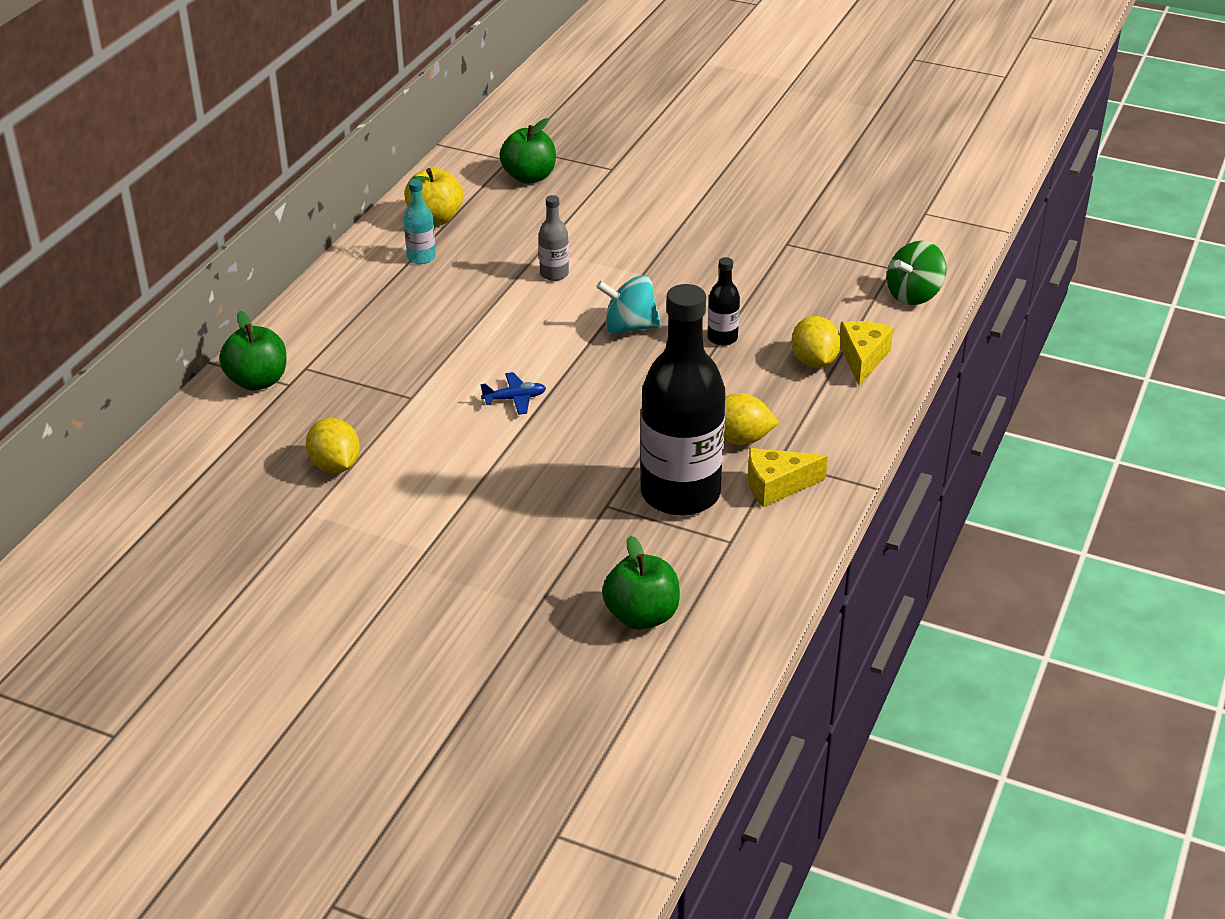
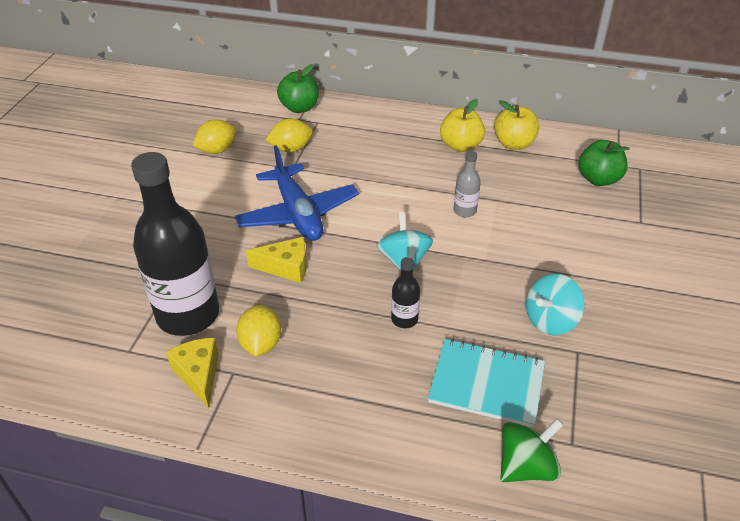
camera: 80 degrees right, 5 degrees up
turquoise bottle [404,179,436,264] -> yellow apple [440,99,485,152]
blue plane [480,372,546,415] -> blue plane [235,145,359,241], size x2.46
green apple [602,536,680,630] -> none
yellow lemon [792,316,841,368] -> yellow lemon moved to [266,118,313,152]
yellow cheese [840,321,893,386] -> yellow cheese moved to [246,237,307,283]
green spinning top [887,241,947,305] -> green spinning top turned 105 degrees clockwise [500,419,563,482]
none -> turquoise notebook [428,339,545,427]
none -> turquoise spinning top [526,274,584,335]

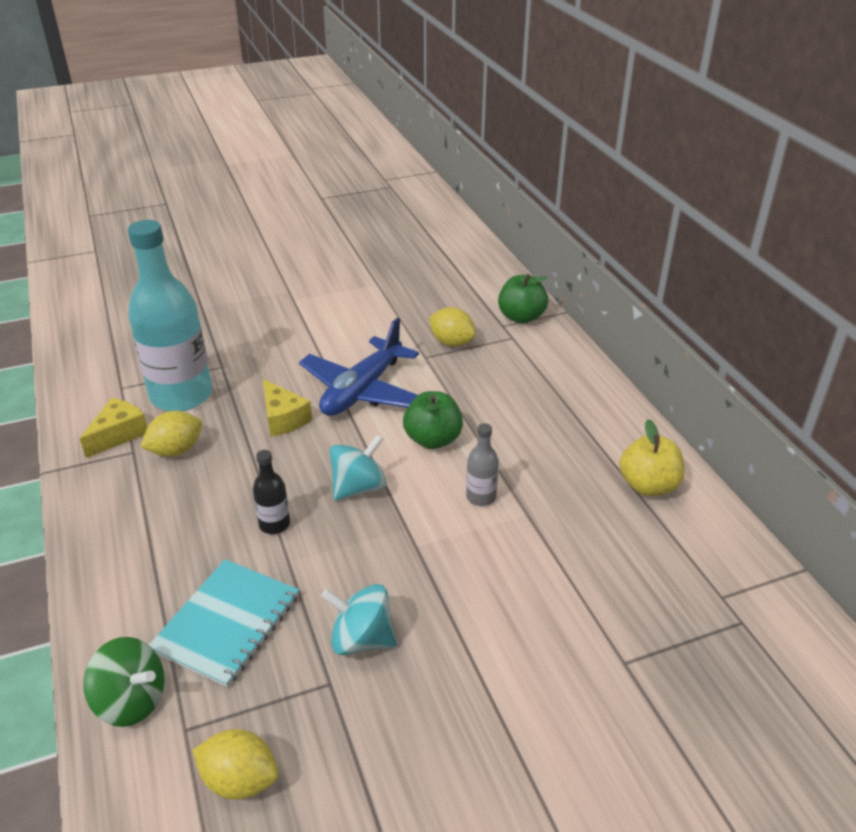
camera: 55 degrees right, 5 degrees down
black bottle [131,152,219,336] -> turquoise bottle [128,220,212,411]
yellow lemon [192,119,236,154] -> yellow lemon moved to [192,729,279,800]
turquoise notebook [428,339,545,427] -> turquoise notebook turned 45 degrees clockwise [149,559,299,687]
yellow apple [440,99,485,152] -> none
green apple [578,140,630,186] -> green apple moved to [403,391,463,449]

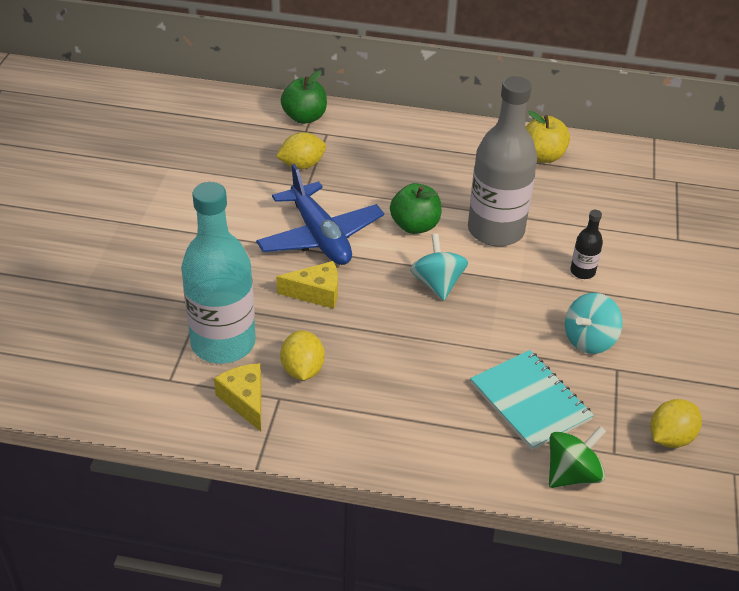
camera: 60 degrees left, 5 degrees up
black bottle [253,450,290,534] -> black bottle moved to [570,210,603,279]
grey bottle [466,423,499,506] -> grey bottle [468,76,537,246], size x2.35

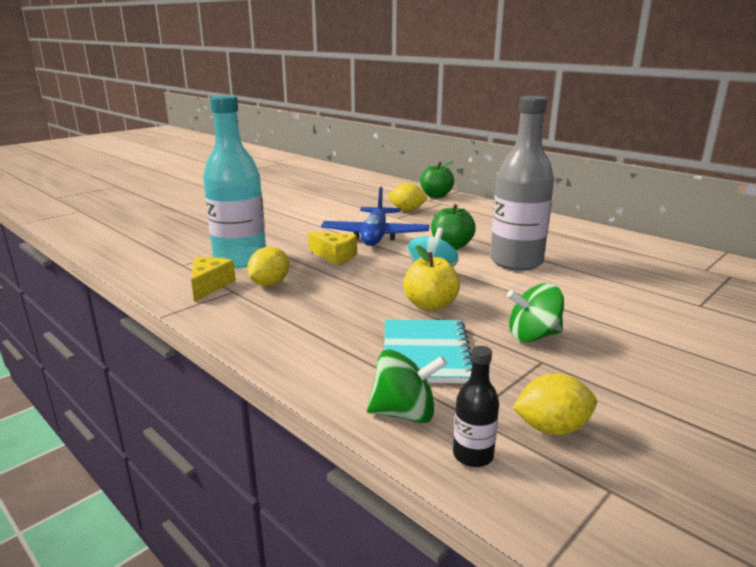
camera: 35 degrees right, 20 degrees down
yellow apple [526,111,570,163] -> yellow apple moved to [403,245,460,311]
turquoise spinning top [565,293,623,354] -> green spinning top [507,283,564,342]
black bottle [570,210,603,279] -> black bottle moved to [453,346,499,467]

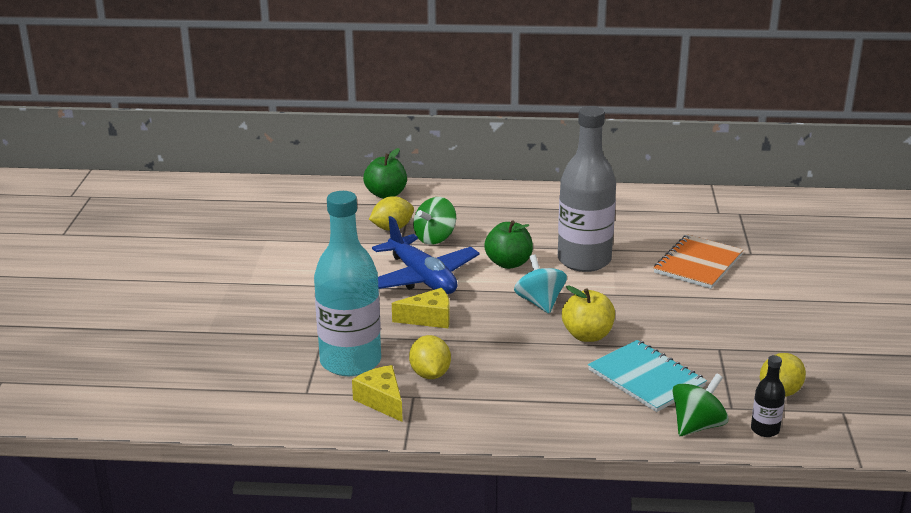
camera: 40 degrees left, 5 degrees up
green spinning top [507,283,564,342] -> green spinning top moved to [413,197,456,245]
none -> orange notebook [654,234,743,289]

